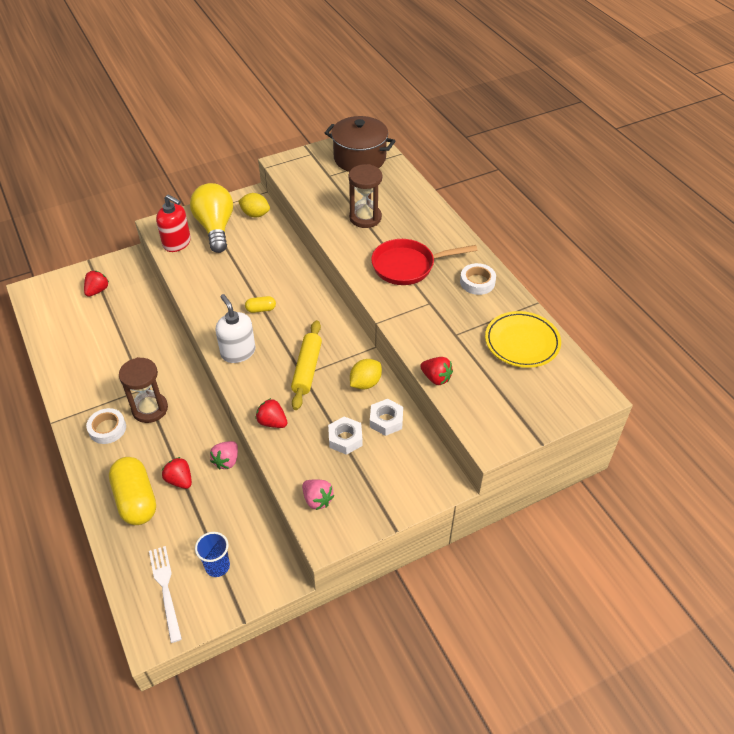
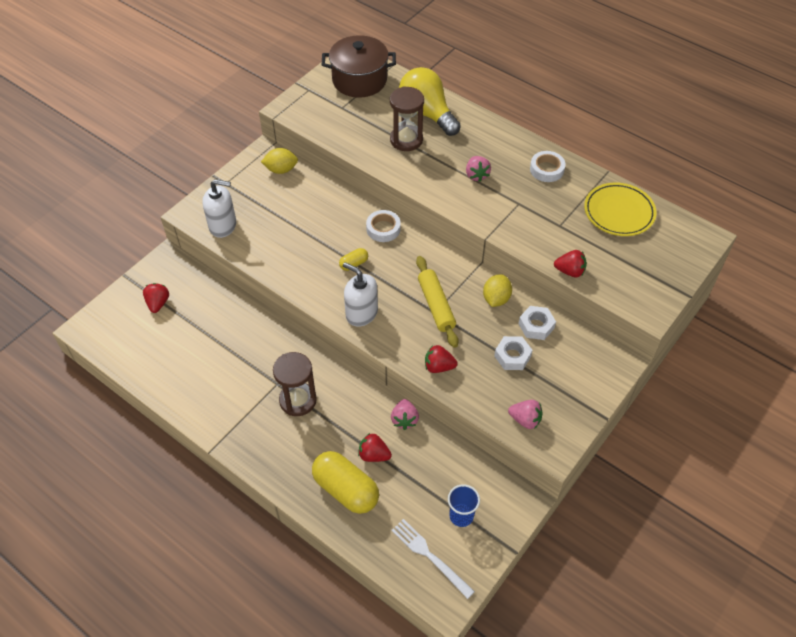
camera: 25 degrees left, 5 degrees up
white tape [86,408,126,444] -> white tape moved to [366,210,401,242]
red soap dispenser [156,194,191,252] -> white soap dispenser [202,179,236,238]
yellow light bulb [190,183,233,253] -> yellow light bulb moved to [399,67,461,136]
red pan [371,239,477,285] -> pink strawberry [466,156,491,182]

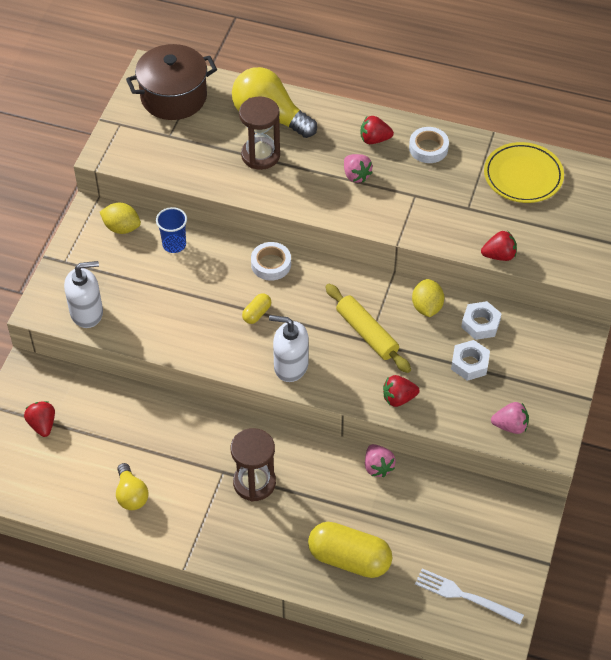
camera: 20 degrees left, 0 degrees up
yellow lemon [261,148,298,174] -> yellow lemon turned 45 degrees clockwise [100,203,141,234]
red strawberry [358,433,392,462] -> red strawberry moved to [360,116,394,144]
blue cup [448,484,480,527] -> blue cup moved to [156,207,187,253]
none -> yellow light bulb [116,463,149,510]

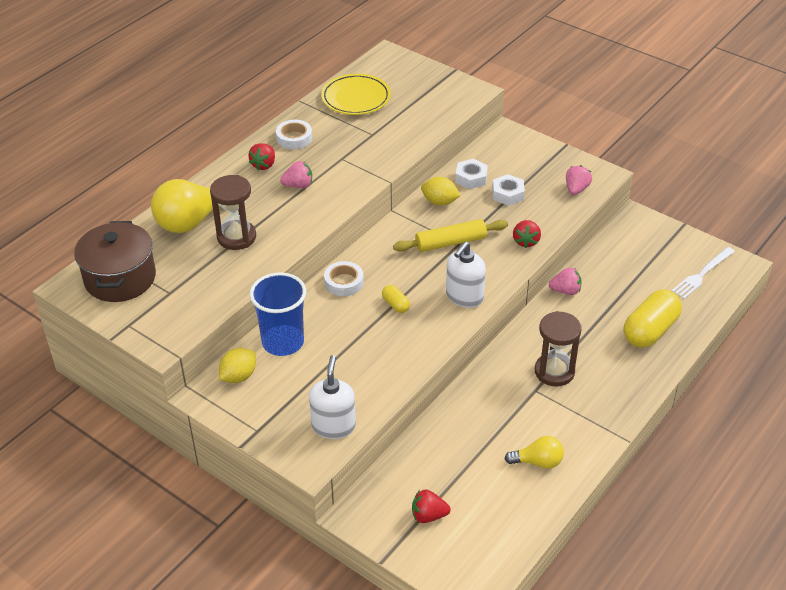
camera: 70 degrees left, 10 degrees down
blue cup [156,207,187,253] -> blue cup [250,272,306,356], size x1.71
red strawberry [481,231,517,261] -> none

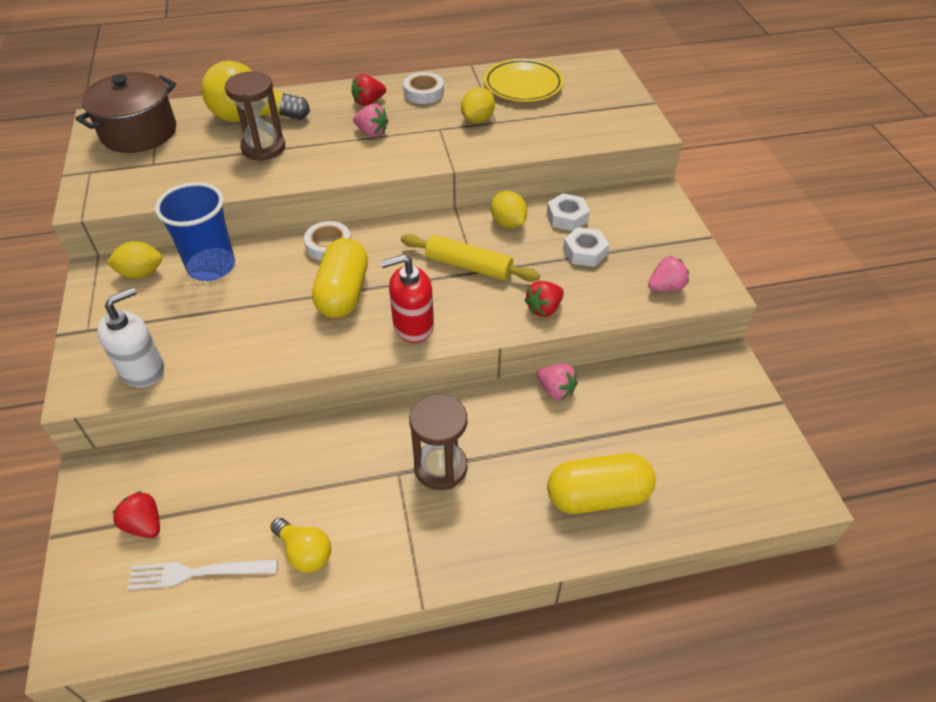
camera: 40 degrees right, 5 degrees up
yellow capsule [382,285,410,313] -> yellow capsule [312,238,368,318], size x2.14
white soap dispenser [446,242,486,308] -> red soap dispenser [381,254,434,343]
white fork [672,247,735,299] -> white fork moved to [127,559,278,590]
none -> yellow lemon [461,87,495,124]

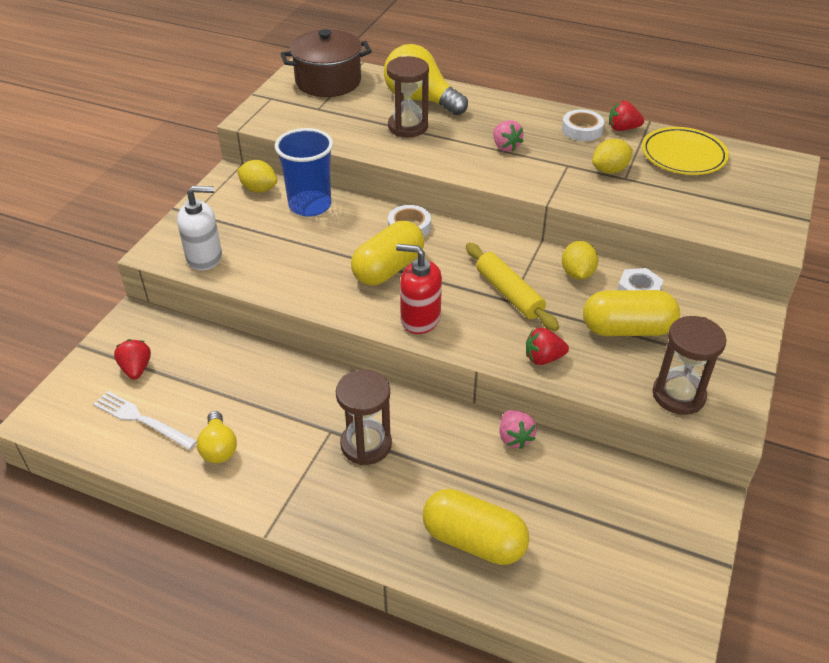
camera: 35 degrees right, 5 degrees down
red strawberry [351,74,386,106] -> red strawberry moved to [609,101,644,131]
white nut [563,227,609,267] -> yellow capsule [583,290,680,336]
pink strawberry [648,256,689,292] -> brown hourglass [653,316,727,415]

